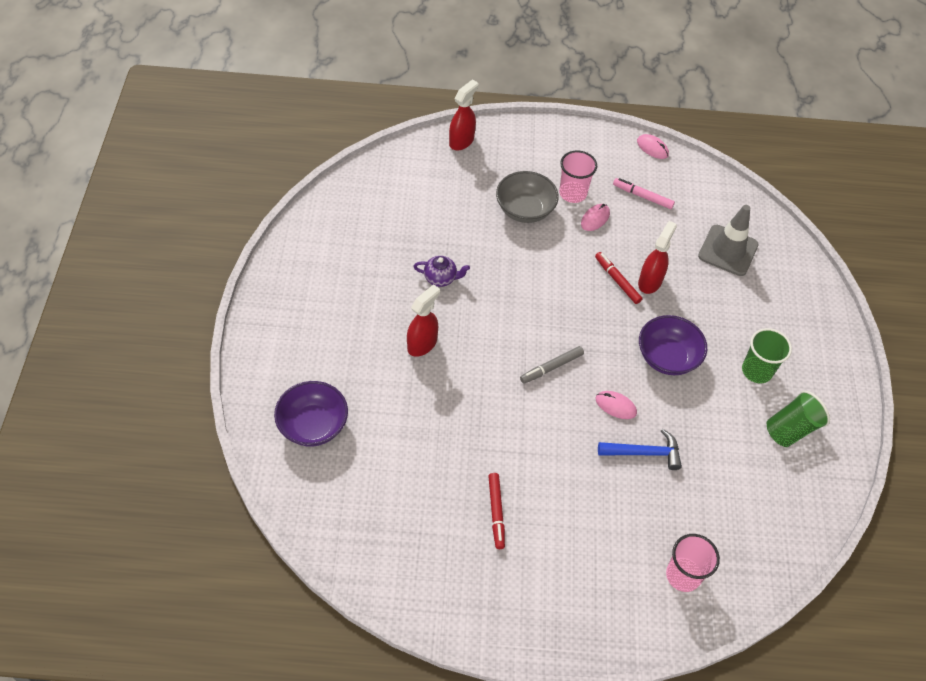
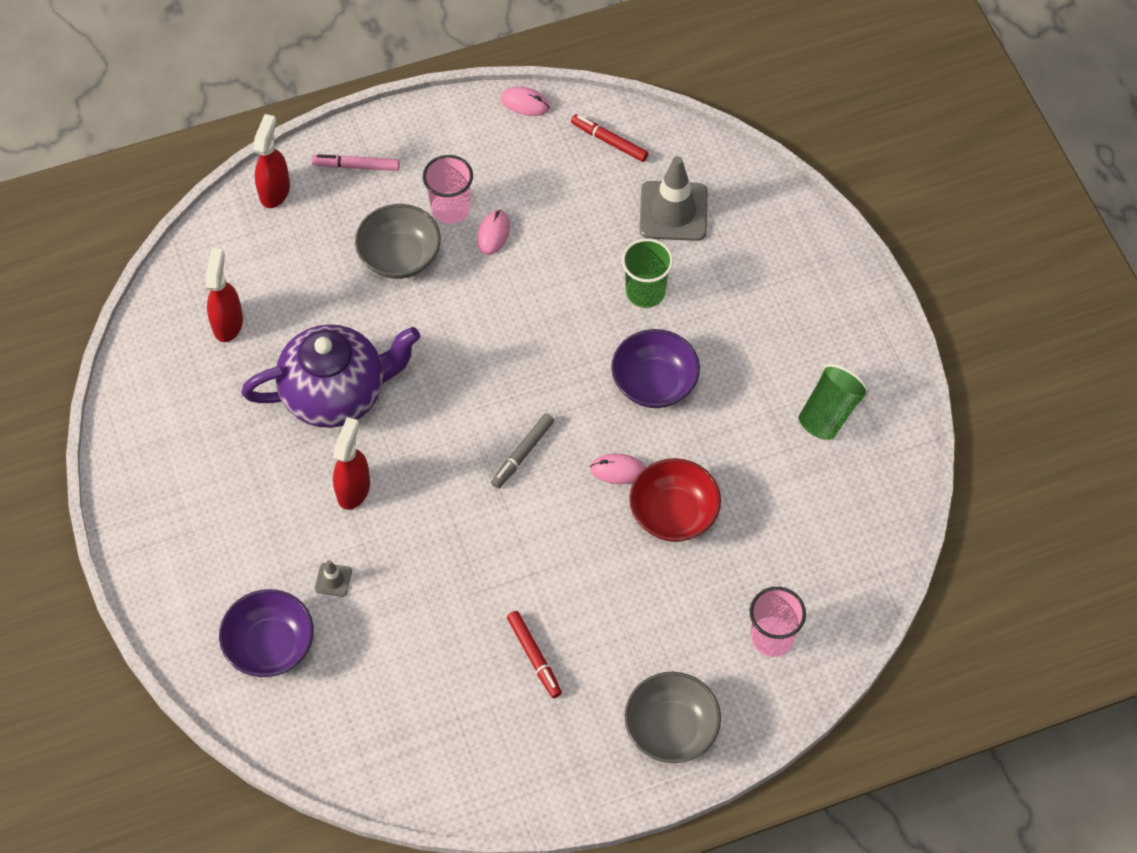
camera: 20 degrees left, 5 degrees up
purple teapot [413,256,470,287] -> purple teapot [241,324,420,428], size x2.39
red marker [595,252,642,304] -> red marker moved to [571,114,649,162]
blue hammer [598,429,682,470] -> red bowl [629,458,721,542]
pink marker [613,178,675,209] -> pink marker moved to [312,154,400,171]
red spray bottle [638,221,677,294] -> red spray bottle moved to [206,249,243,342]
green cup [742,328,792,383] -> green cup moved to [622,238,673,308]
none -> grey traffic cone [315,560,352,597]
none -> grey bowl [625,672,721,763]

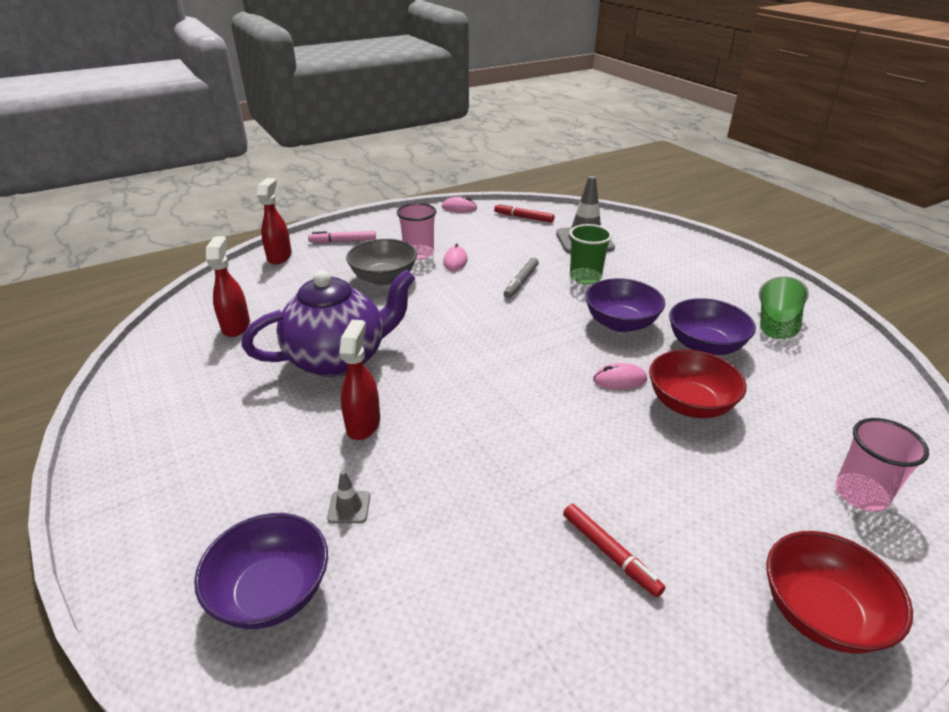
camera: 10 degrees left, 25 degrees down
grey marker [491,413,554,488] -> grey marker moved to [504,258,539,298]
grey bowl [625,672,721,763] -> red bowl [767,531,913,654]
none -> purple bowl [669,298,756,355]

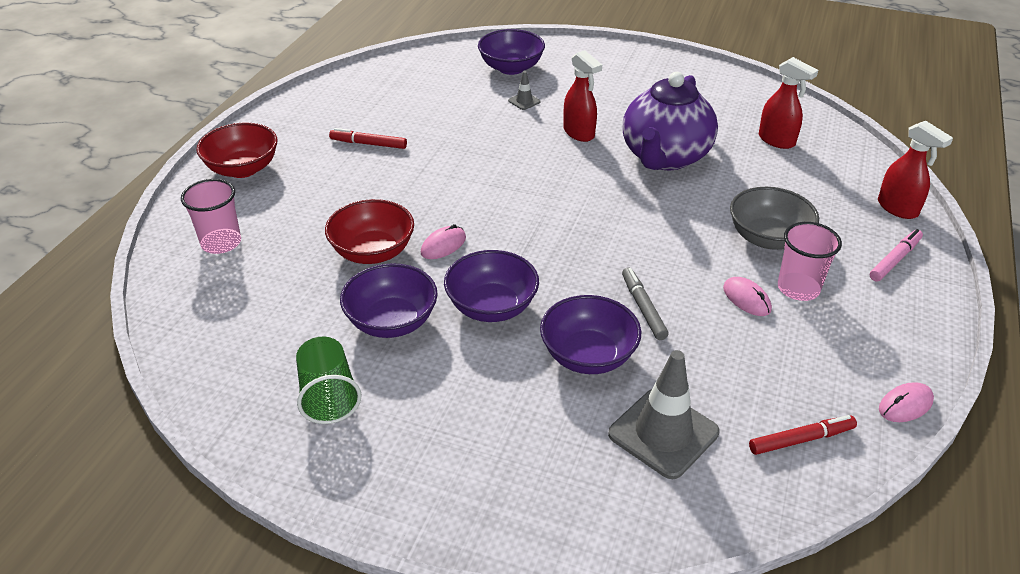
camera: 140 degrees right, 5 degrees up
green cup [569,224,612,284] -> purple bowl [540,295,641,374]

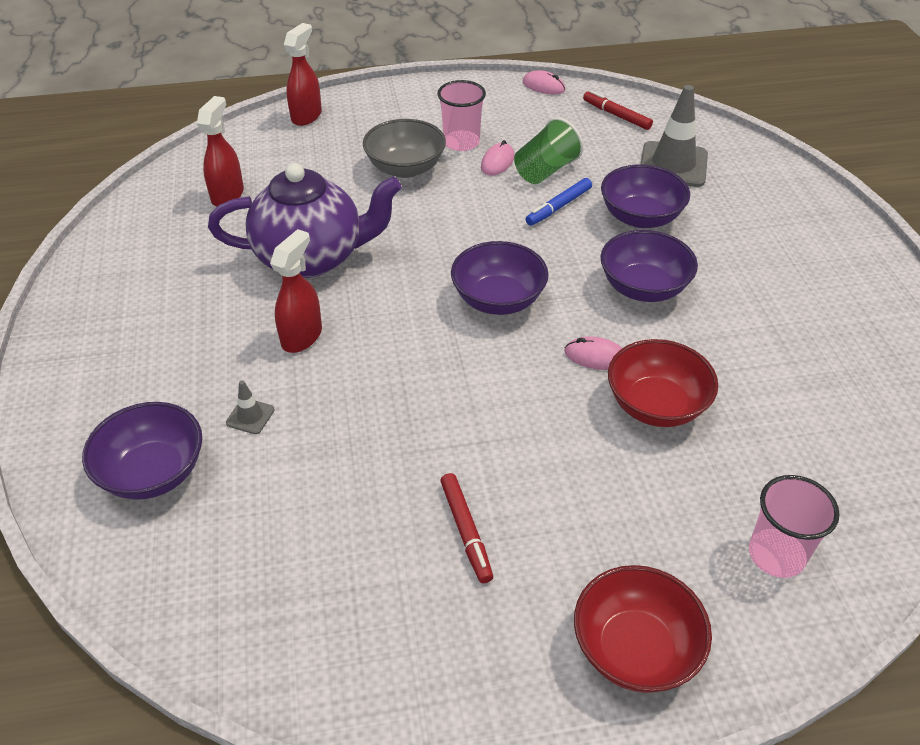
camera: 120 degrees left, 5 degrees up
green cup [296,337,362,424] -> green cup moved to [514,117,583,184]
purple bowl [340,263,438,338] -> purple bowl moved to [451,241,549,315]
grey marker [622,267,669,340] -> blue marker [526,178,592,226]
pink marker [870,229,923,281] -> none

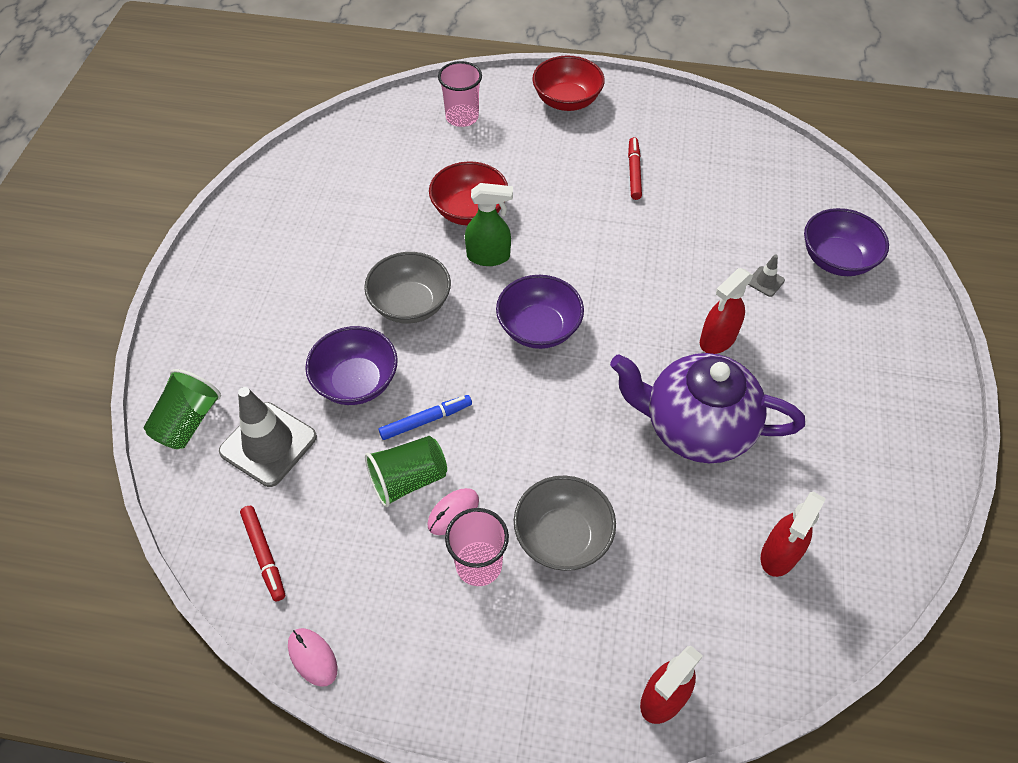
camera: 160 degrees left, 10 degrees up
pink mouse [564,336,622,370] -> green spray bottle [465,183,513,266]
purple bowl [601,230,698,302] -> grey bowl [364,252,451,324]
none -> green cup [144,369,221,449]

